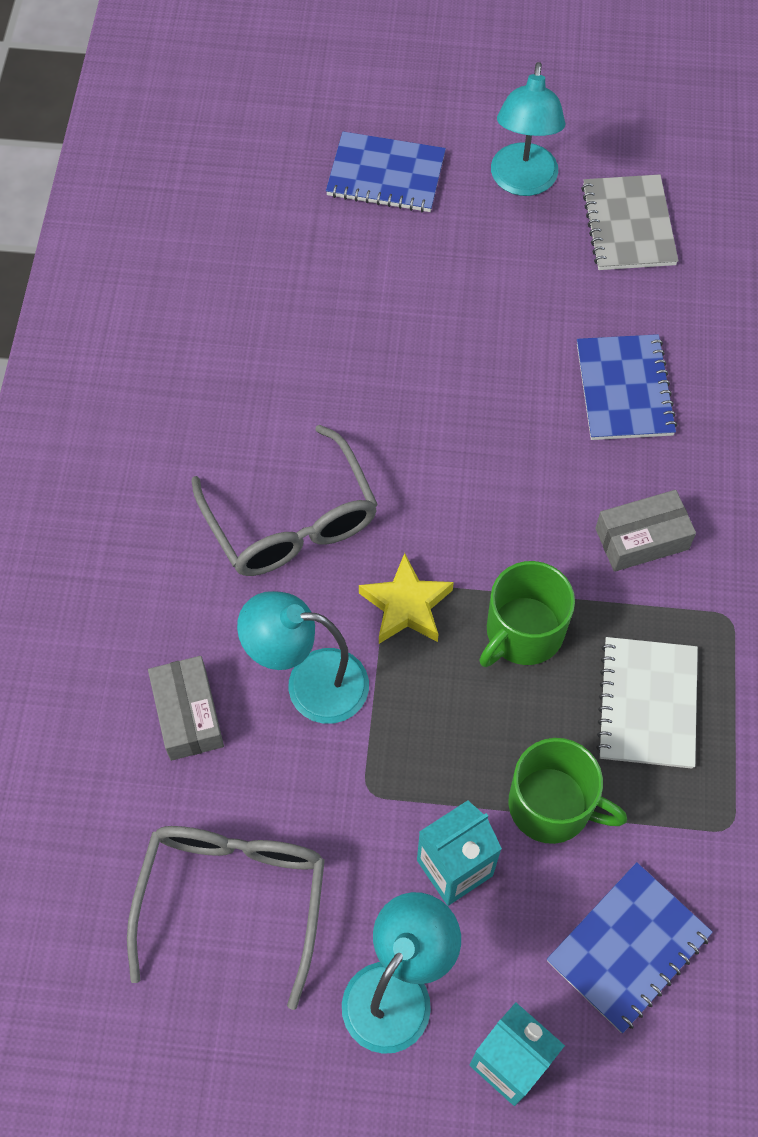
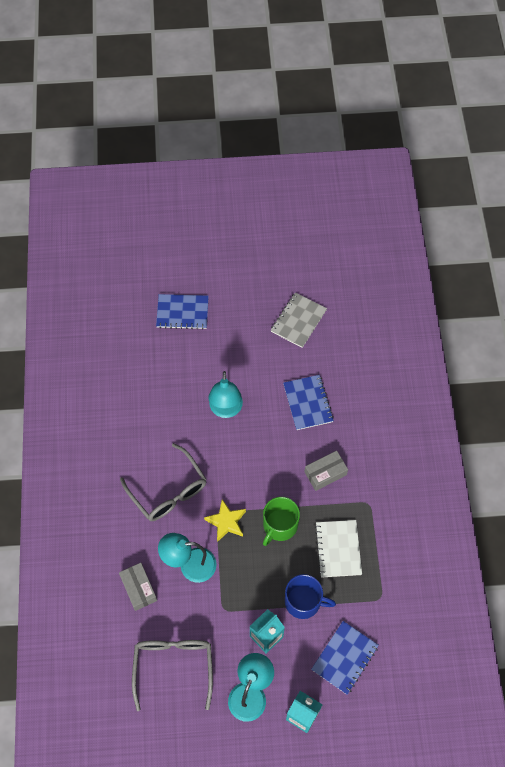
camera: 10 degrees left, 0 degrees up
turquoise lamp [491,62,565,196] -> turquoise lamp moved to [208,371,243,418]
green mug [509,738,627,844] -> blue mug [285,574,336,619]
grey notebook [581,174,679,270] -> grey notebook turned 45 degrees clockwise [271,292,327,348]

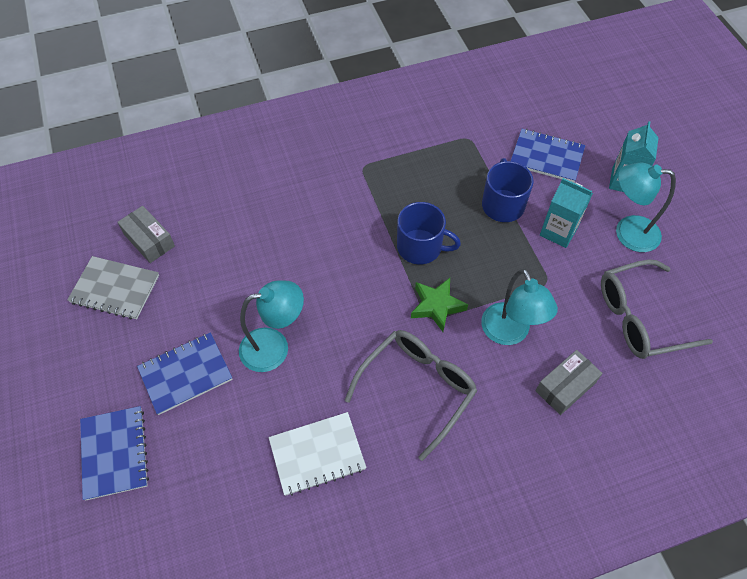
camera: 105 degrees left, 5 degrees down
yellow star [204,499,246,542] -> green star [411,278,468,332]
green mug [263,497,300,546] -> blue mug [397,202,461,264]
blue notebook [283,375,334,430] -> blue notebook moved to [137,332,233,415]
grey box [304,451,348,491] -> grey box moved to [117,206,175,263]
white notebook [315,520,362,578] -> white notebook moved to [269,412,366,496]

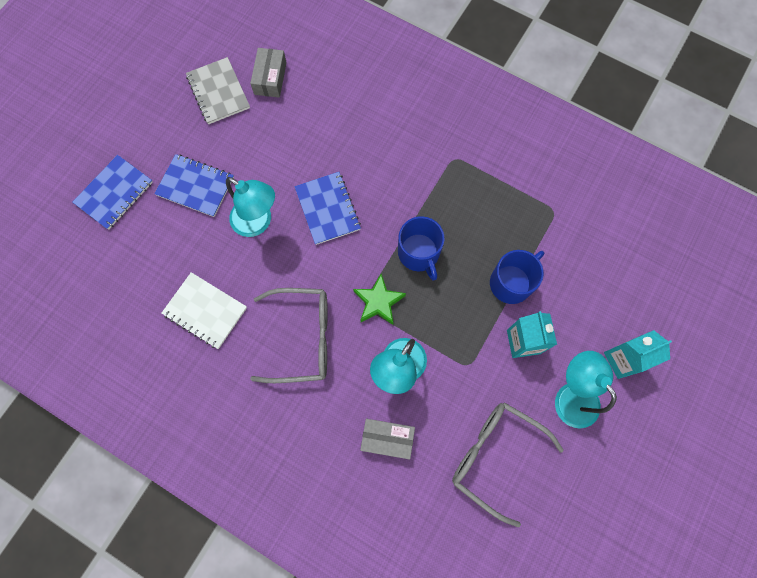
camera: 50 degrees right, 15 degrees up
blue notebook [511,129,585,183] -> blue notebook moved to [295,172,361,245]

